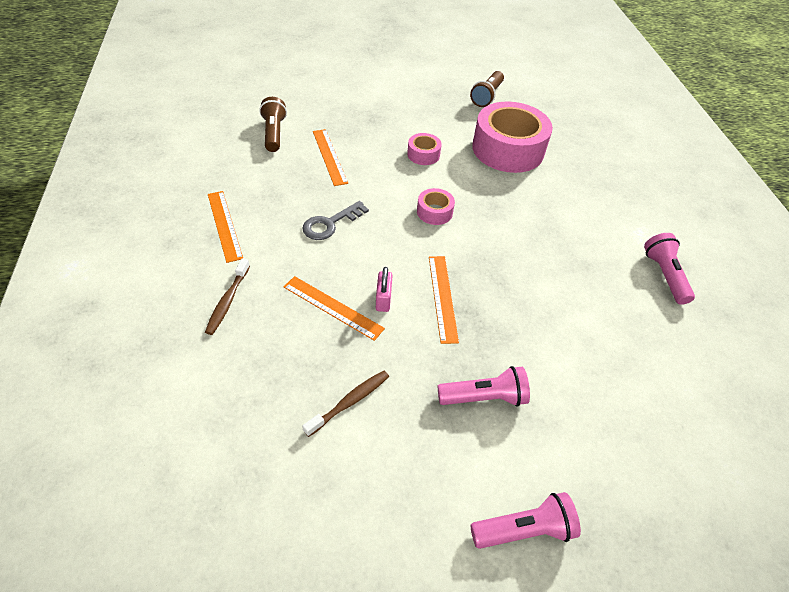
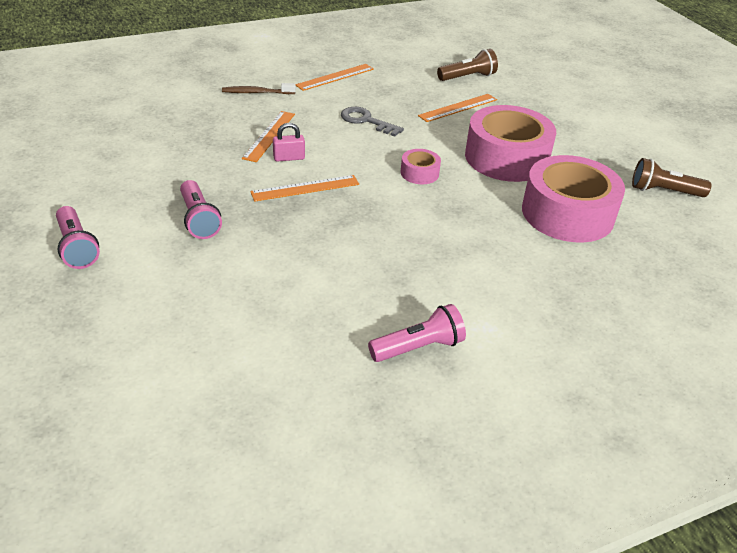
camera: 75 degrees right, 10 degrees down
brown toothbrush [302,371,389,437] -> none
pink tape [407,133,442,165] -> pink tape [465,105,556,182], size x2.24

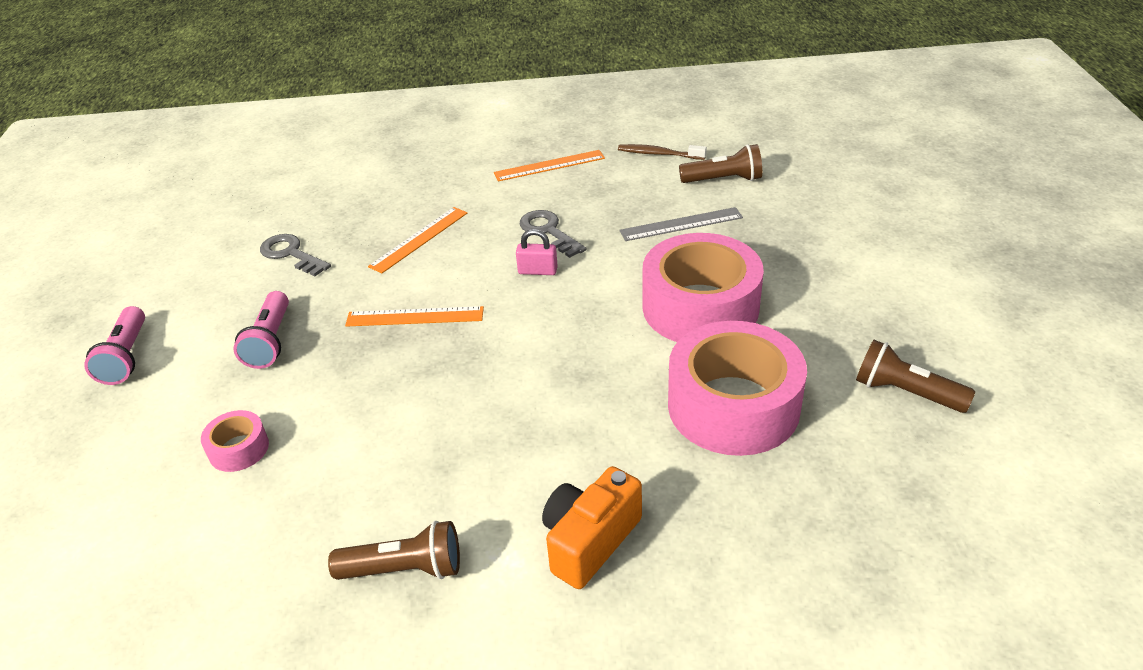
camera: 25 degrees right, 0 degrees up
brown toothbrush [222,83,296,94] -> brown toothbrush moved to [618,144,707,160]
pink padlock [273,123,305,162] -> pink padlock moved to [516,229,558,275]
pink flashlight [368,304,466,362] -> brown flashlight [328,521,460,580]
pink tape [401,149,441,184] -> pink tape moved to [201,410,269,472]
orange ruler [418,94,497,122] -> grey ruler [620,207,743,241]
none -> grey key [260,234,331,277]
none -> orange camera [542,466,642,589]

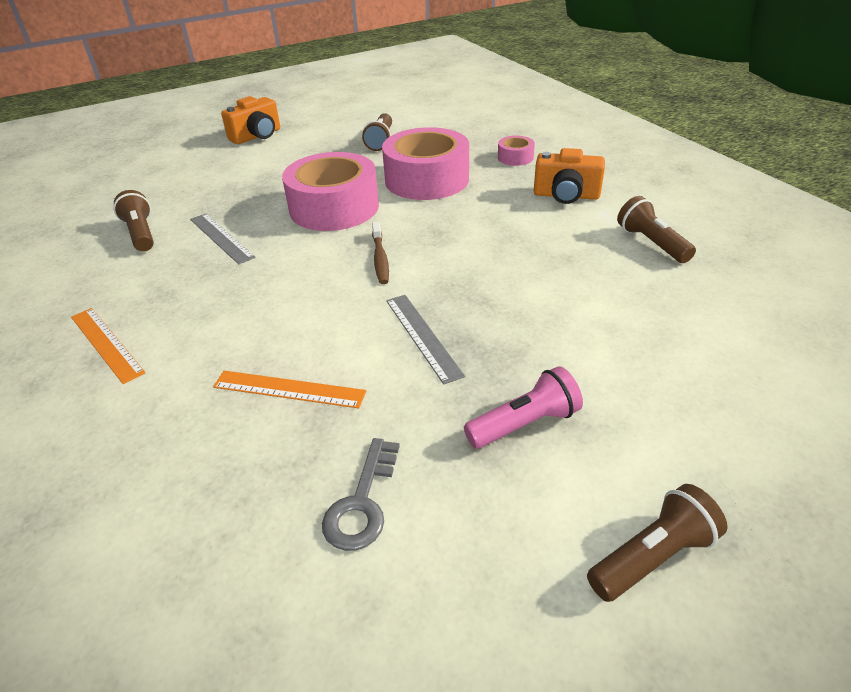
camera: 115 degrees left, 0 degrees up
pink flashlight [84,306,145,385] -> brown flashlight [587,484,728,602]
pink tape [201,410,269,472] -> pink tape moved to [498,136,535,166]
orange ruler [345,306,484,327] -> grey ruler [386,295,465,385]
pink padlock [516,229,558,275] -> none
grey key [520,210,586,258] -> none
brown toothbrush [618,144,707,160] -> brown toothbrush moved to [372,222,389,284]
none -> orange camera [221,96,280,144]

